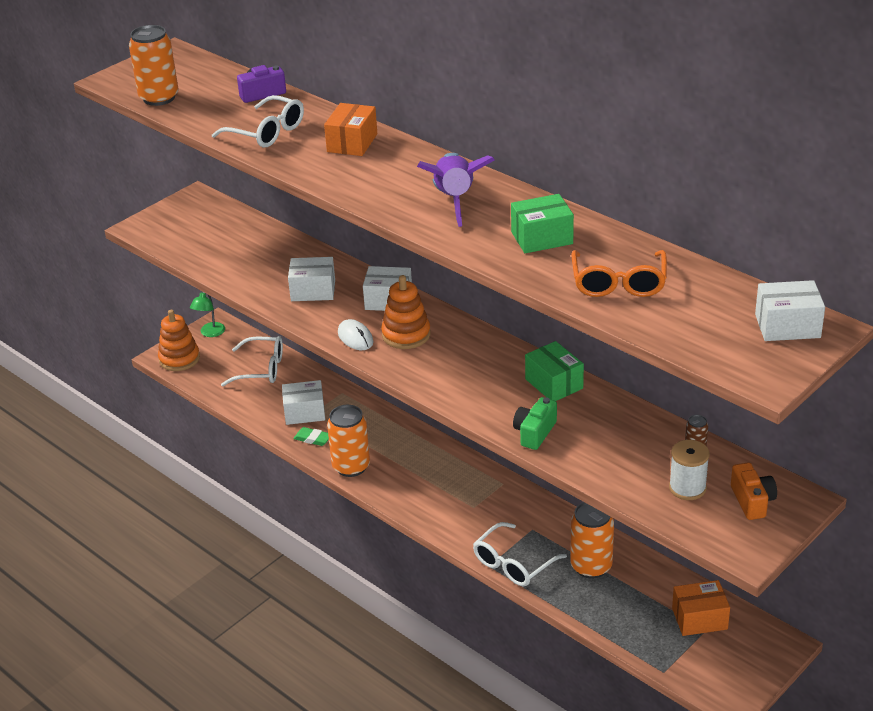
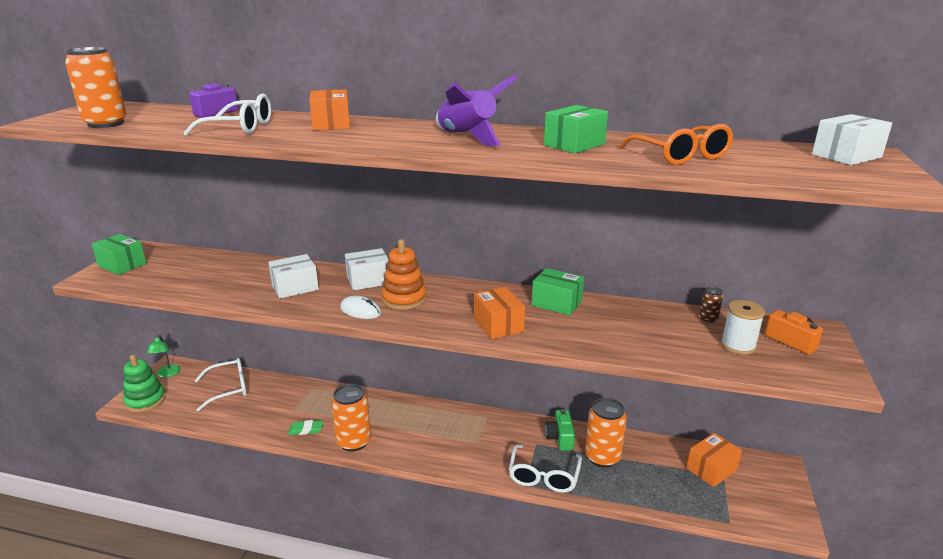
camera: 30 degrees left, 10 degrees down
orange stacking toy [158,310,200,371] -> green stacking toy [123,354,166,412]
white box [282,380,325,425] -> none
green camera [513,397,557,450] -> green camera moved to [545,409,575,451]
none -> green box [91,234,147,275]
none -> orange box [474,287,525,339]

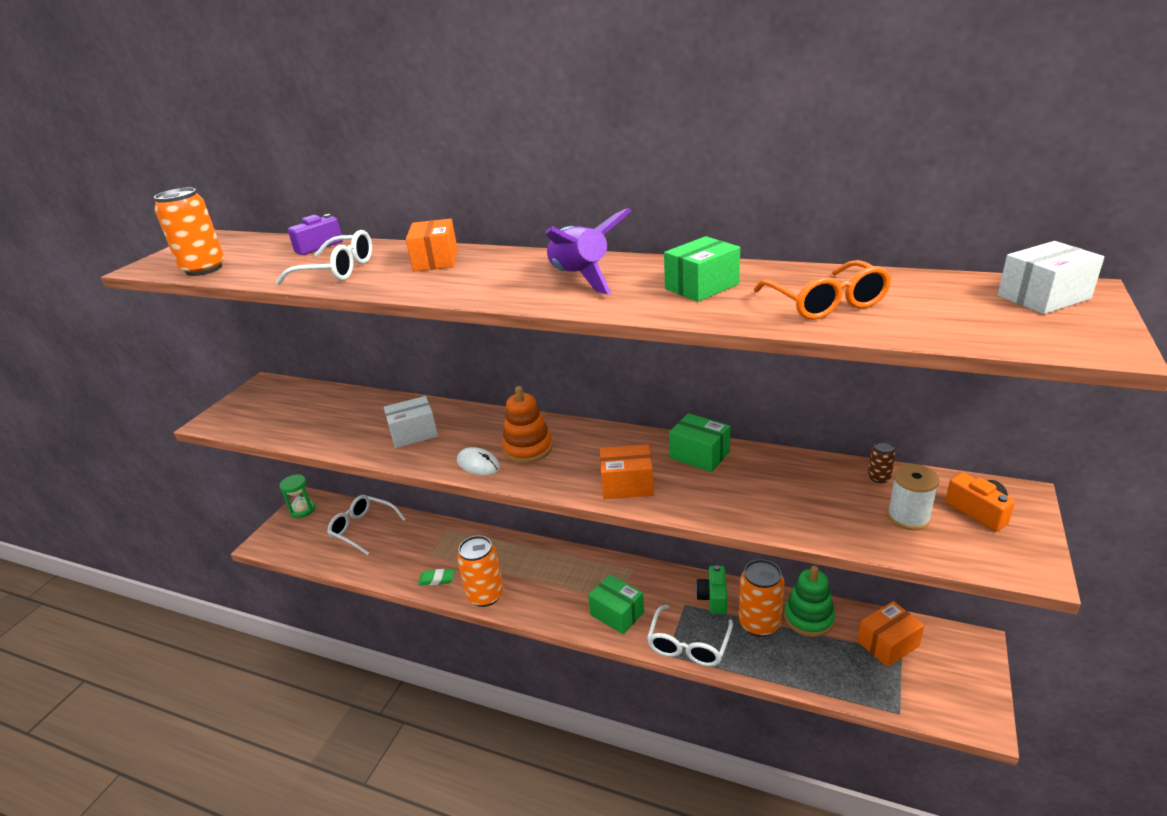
camera: 10 degrees right, 5 degrees up
green box [91,234,147,275] -> green box moved to [588,575,644,634]
green stacking toy [123,354,166,412] -> green stacking toy moved to [784,566,835,637]
green lamp [147,335,181,378] -> green hourglass [279,475,315,518]
white glasses [195,358,247,411] -> white glasses turned 135 degrees counterclockwise [327,495,406,555]
white box [345,248,389,290] -> none
orange box [474,287,525,339] -> orange box turned 75 degrees counterclockwise [600,444,654,499]

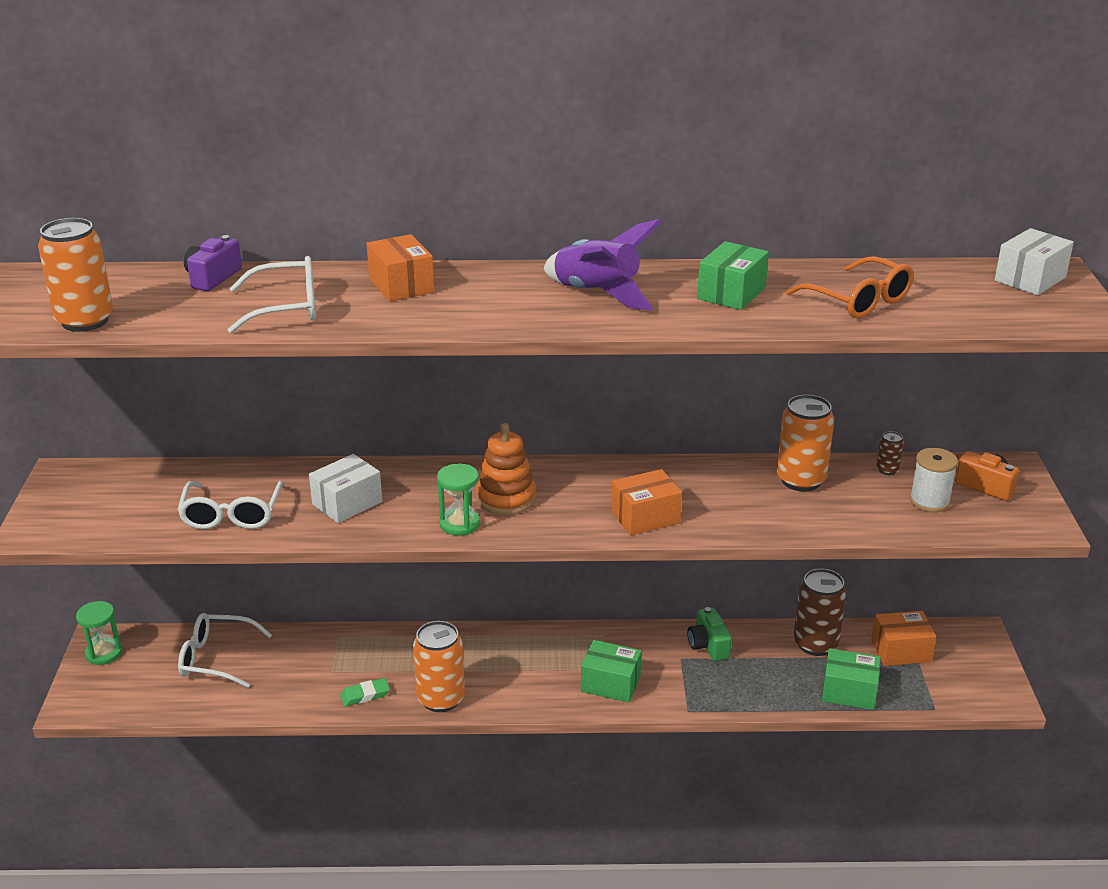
camera: 25 degrees left, 0 degrees up
white mouse [457,447,500,475] -> green hourglass [437,463,480,536]
white glasses [647,605,733,666] -> white glasses moved to [177,481,283,529]
green box [669,413,731,472] -> green box moved to [822,648,880,710]
orange can [739,559,784,637] -> orange can moved to [777,395,834,491]
green stacking toy [784,566,835,637] -> brown can [793,569,847,656]
orange box [857,601,925,667] -> orange box turned 45 degrees clockwise [871,611,936,666]

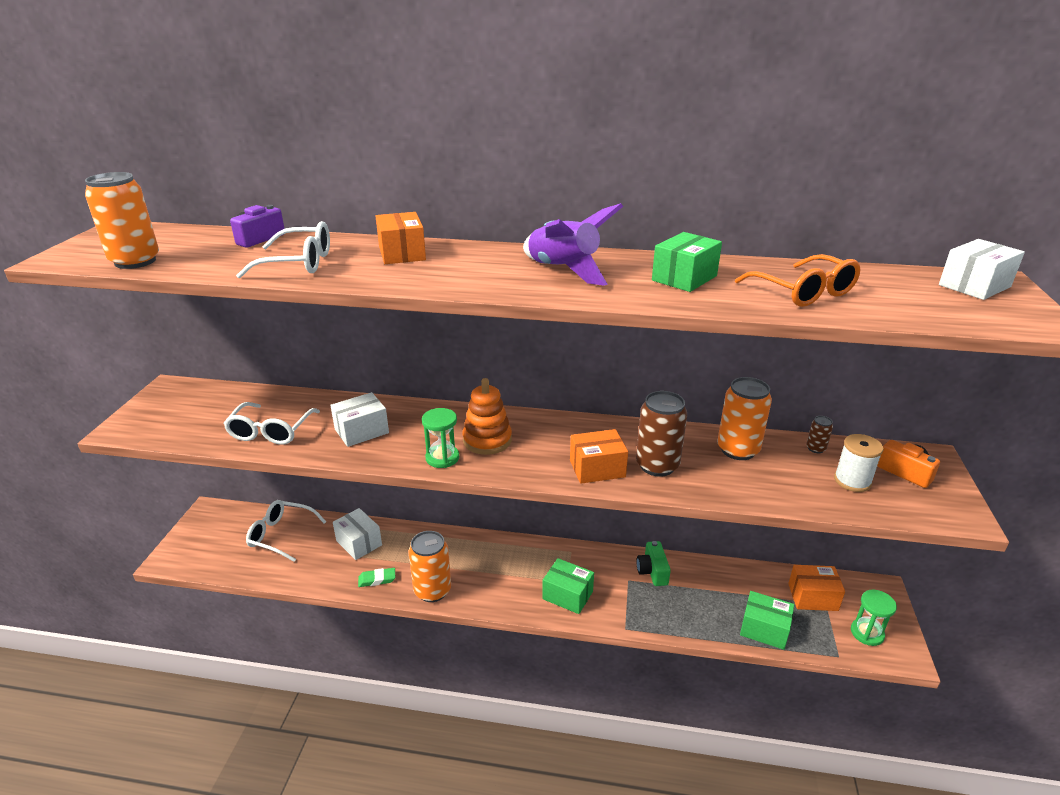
camera: 10 degrees right, 0 degrees up
green hourglass [76,601,122,665] -> green hourglass moved to [851,590,897,646]
brown can [793,569,847,656] -> brown can moved to [636,391,687,477]
none -> white box [333,508,382,560]

